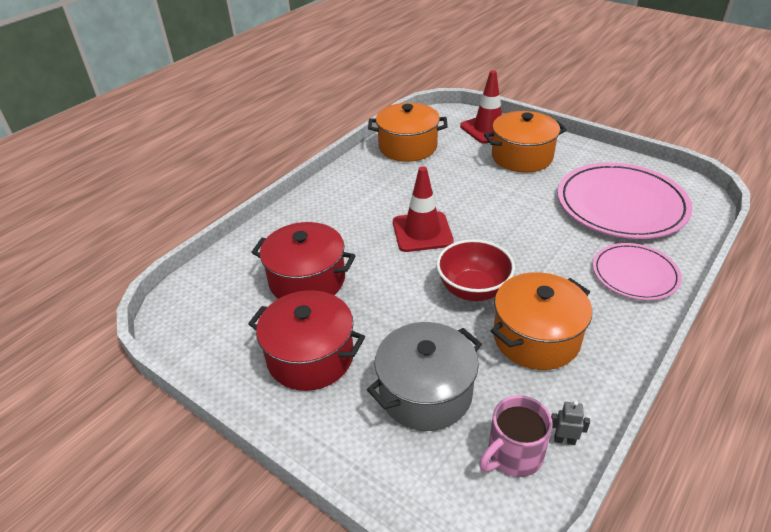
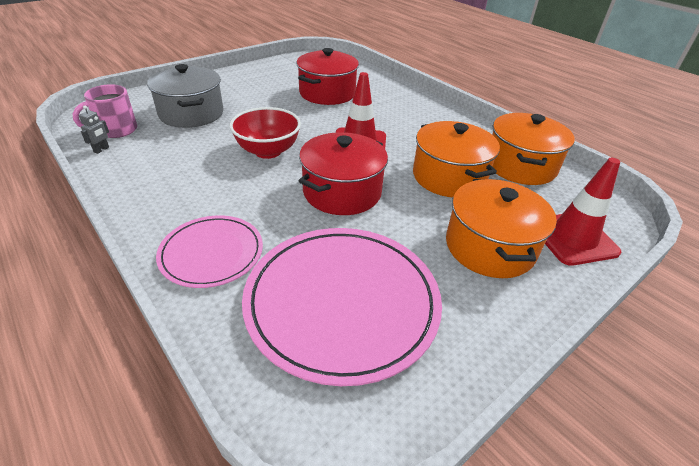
camera: 100 degrees right, 0 degrees up
red pot [248,290,365,391] -> red pot moved to [299,132,388,215]
pink mug [479,395,553,477] -> pink mug turned 105 degrees counterclockwise [72,84,137,138]
orange pot [491,272,592,370] -> orange pot moved to [413,121,500,197]

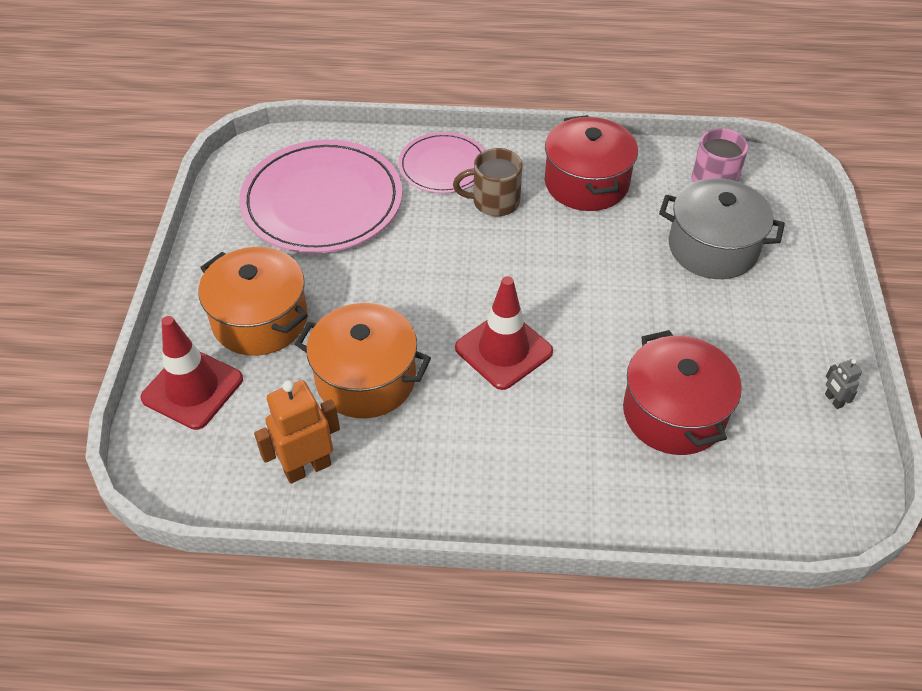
camera: 135 degrees right, 10 degrees up
grey robot [79,106,109,154] -> grey robot moved to [825,359,862,409]
red bowl [230,107,301,159] -> none
red pot [299,132,388,215] -> red pot moved to [545,115,638,211]
orange pot [492,113,575,185] -> orange robot [254,380,340,484]
none -> brown mug [453,148,522,216]

